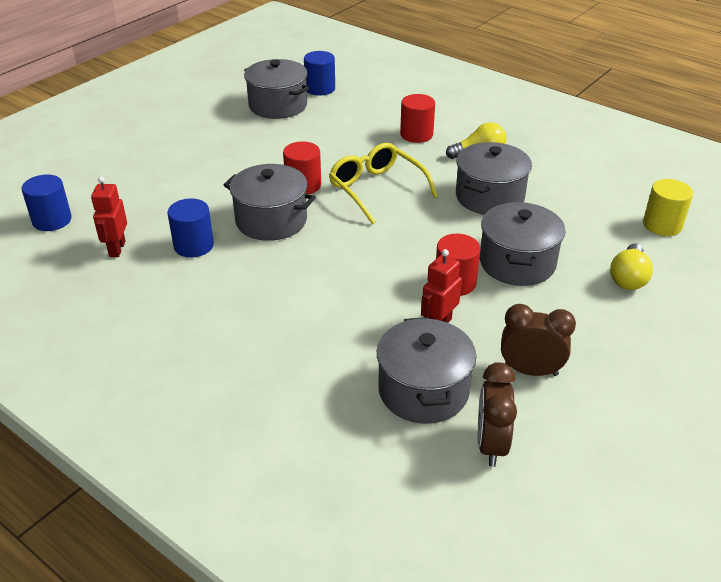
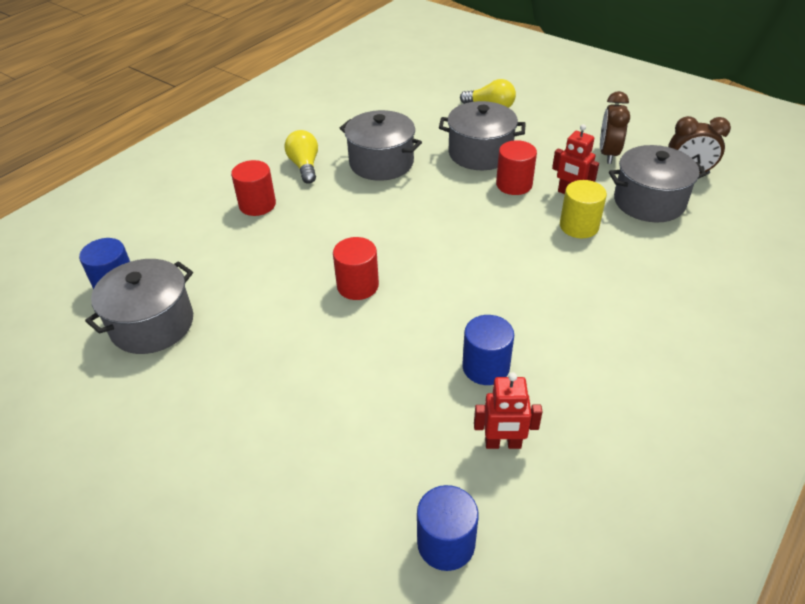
camera: 90 degrees left, 5 degrees up
grey pot [224,164,316,241] -> none
yellow glasses [329,143,438,224] -> none
yellow cylinder [643,179,693,236] -> yellow cylinder moved to [560,180,607,238]

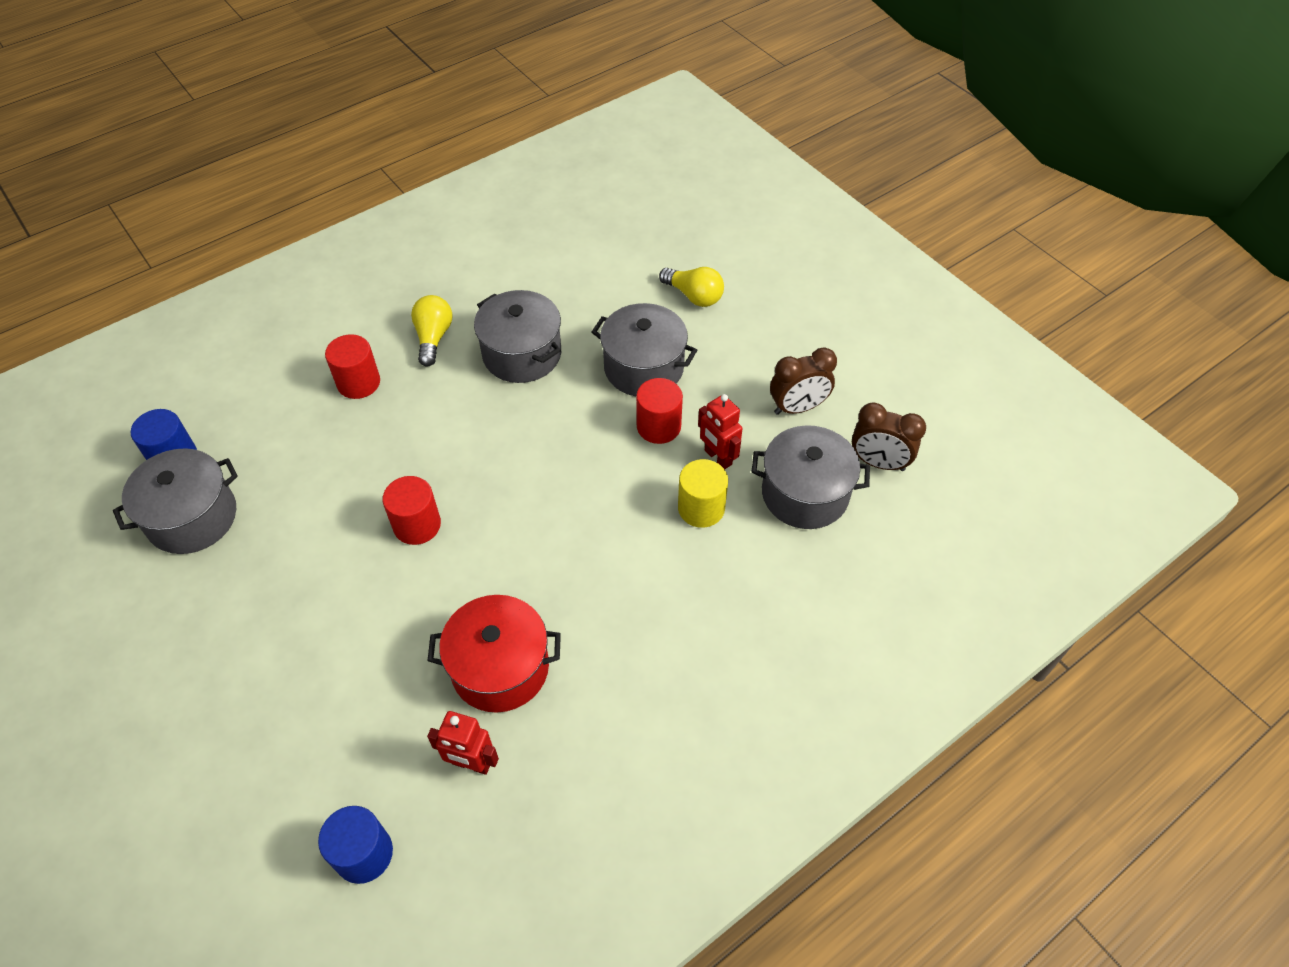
camera: 15 degrees right, 10 degrees up
blue cylinder [462,315,514,385] -> red pot [427,595,561,713]
brown clock [600,91,630,164] -> brown clock turned 135 degrees counterclockwise [770,348,837,415]

